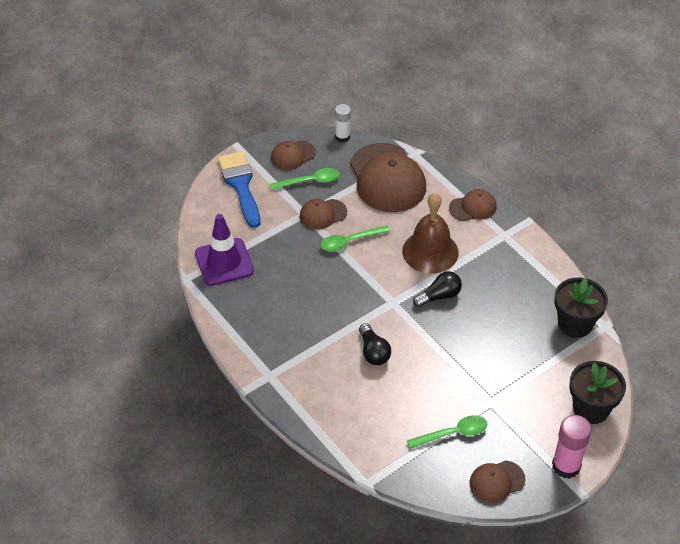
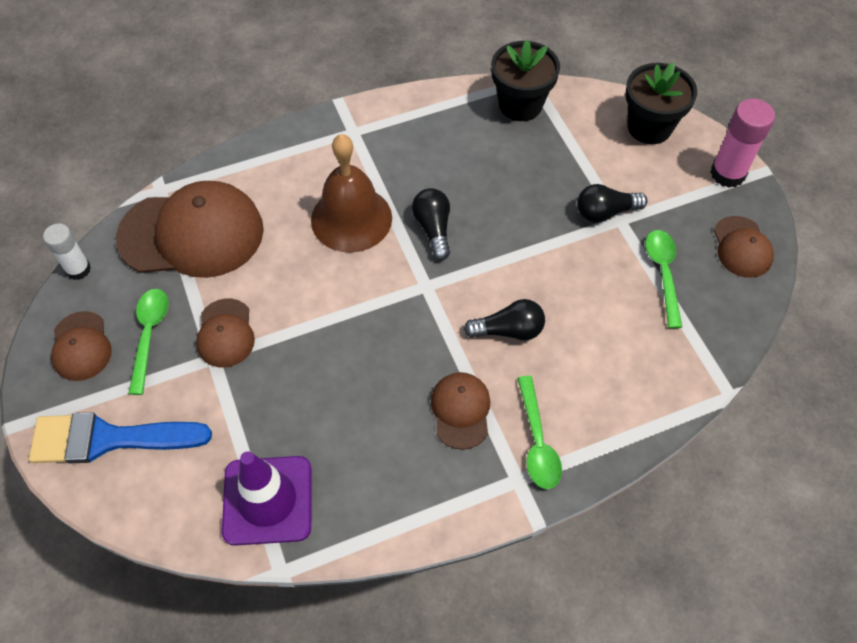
camera: 75 degrees left, 10 degrees up
green spoon [320,225,391,251] -> green spoon moved to [517,376,562,489]
brown cap [449,189,497,221] -> brown cap moved to [431,372,490,450]
none -> black light bulb [577,184,648,223]

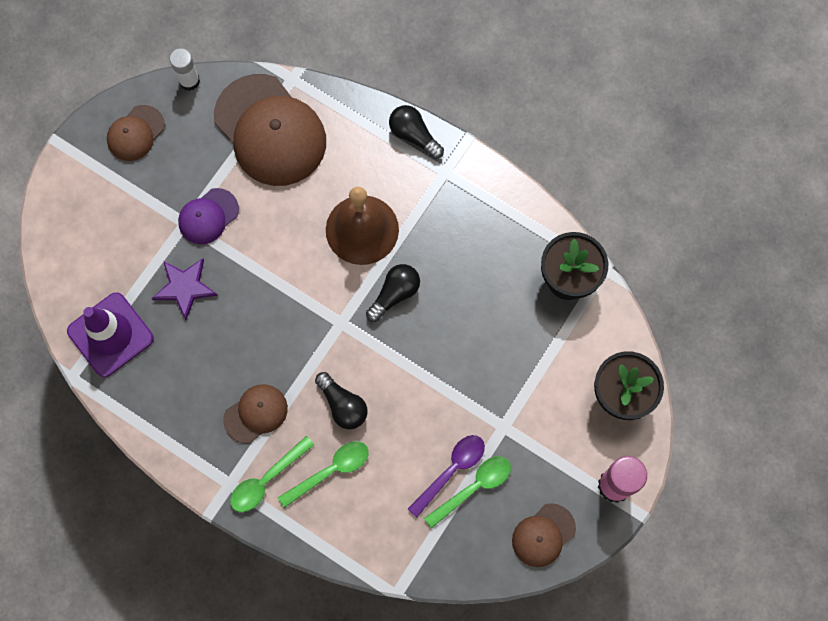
camera: 55 degrees right, 15 degrees up
blue brush [29,412,212,463] -> none
green spoon [128,289,169,395] -> green spoon moved to [278,441,369,508]
brown cap [196,298,255,367] -> purple cap [178,188,239,244]
black light bulb [577,184,648,223] -> black light bulb moved to [389,105,444,159]
none -> purple star [152,259,218,320]
none -> purple spoon [408,435,485,518]

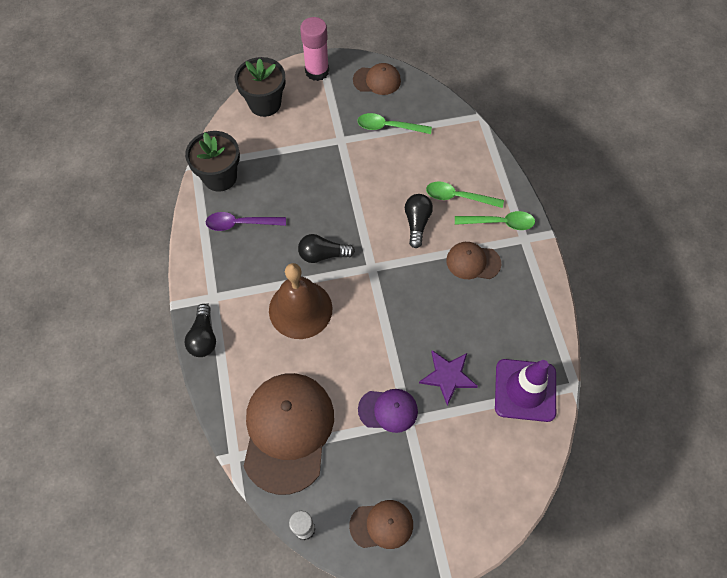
camera: 135 degrees left, 10 degrees down
purple spoon [408,435,485,518] -> purple spoon moved to [206,212,286,231]

